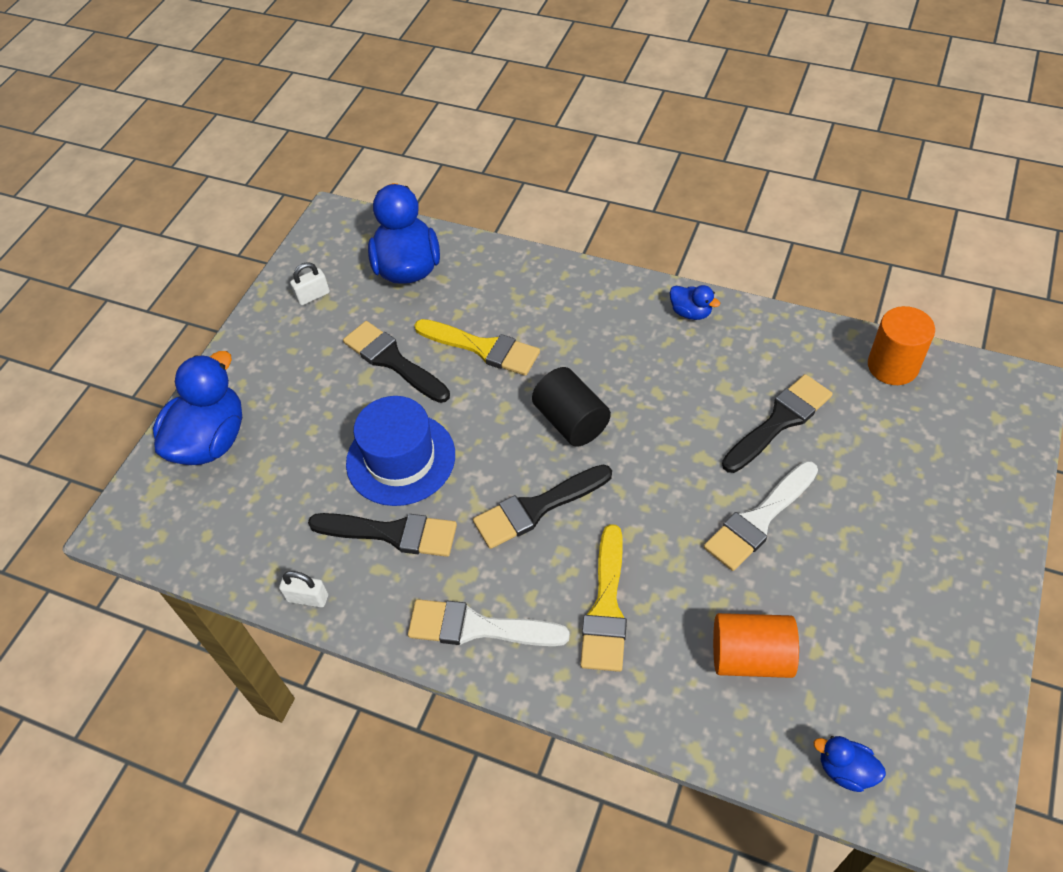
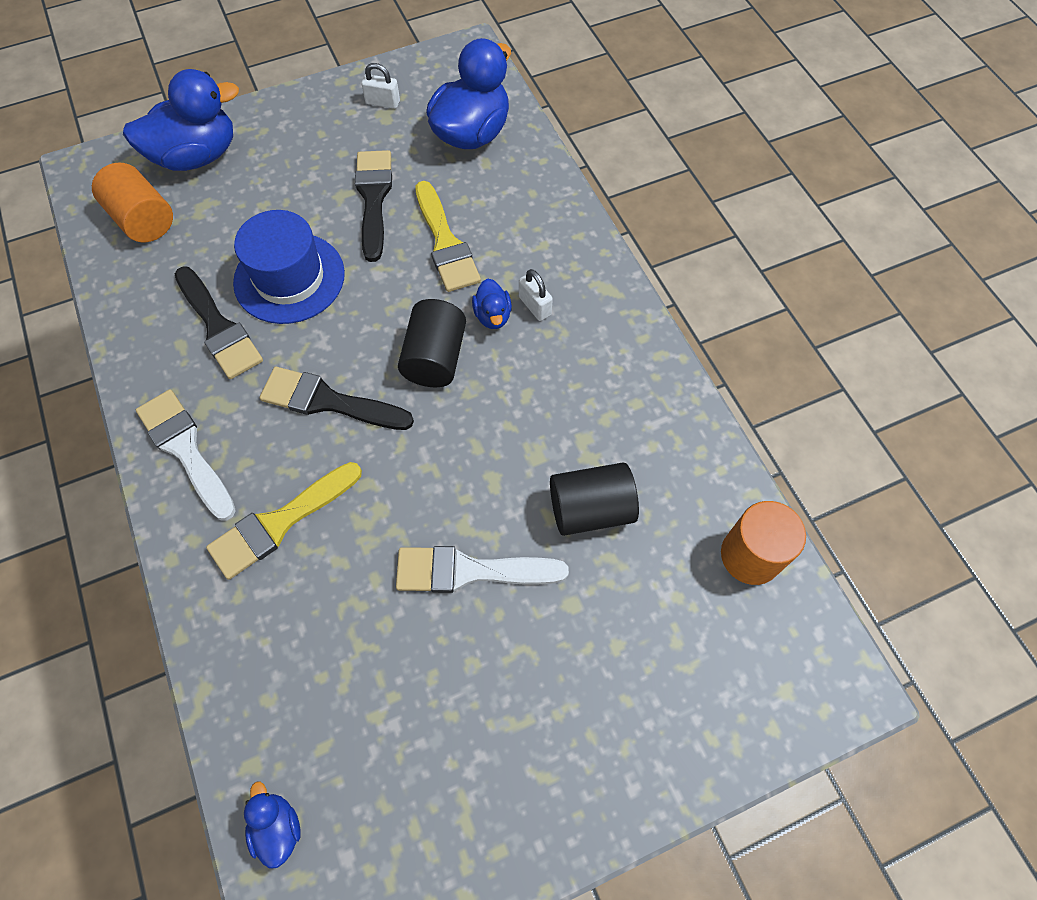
camera: 40 degrees right, 10 degrees up
white padlock [279,571,328,607] -> white padlock moved to [519,269,553,321]
blue duck [670,285,720,320] -> blue duck moved to [472,278,512,329]
orange cylinder [713,613,799,678] -> orange cylinder moved to [92,163,173,242]
black brush [722,374,833,473] -> black cylinder [550,463,639,536]

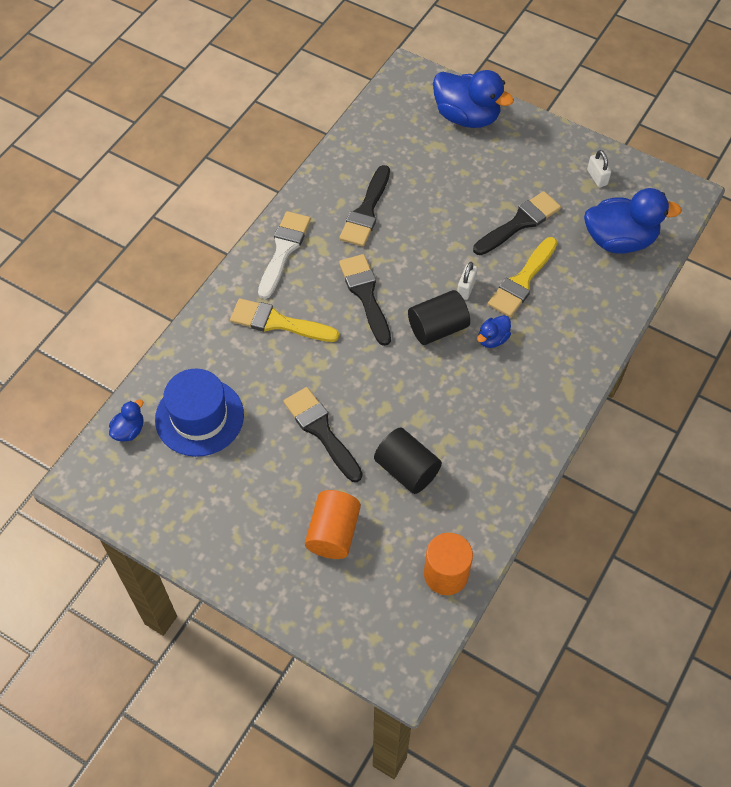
camera: 55 degrees right, 5 degrees down
orange cylinder [92,163,173,242] -> orange cylinder moved to [305,490,361,559]
blue hat [233,210,345,324] -> blue hat moved to [155,368,244,457]
white brush [396,546,569,593] -> black brush [283,387,363,482]
white padlock [519,269,553,321] -> white padlock moved to [457,262,477,300]

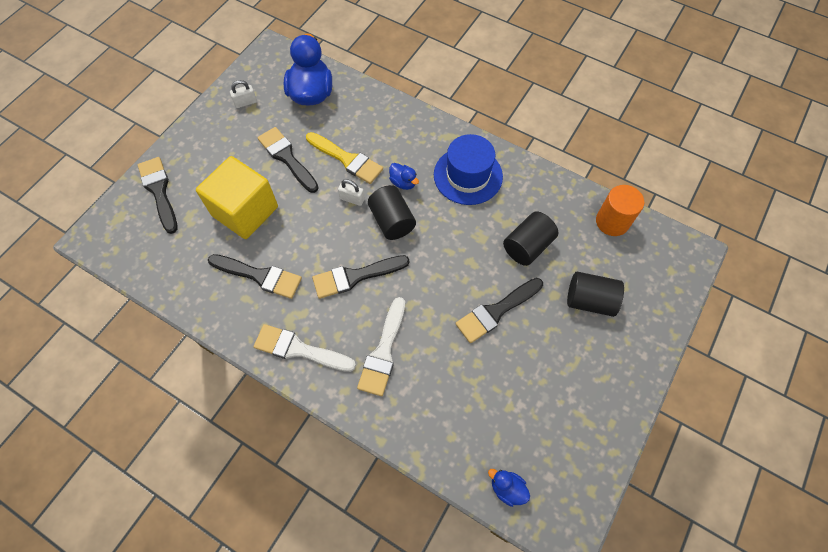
camera: 90 degrees left, 5 degrees up
blue hat [155,368,244,457] -> blue hat moved to [434,134,503,205]
yellow brush [230,298,339,342] -> white brush [357,297,405,396]
orange cylinder [305,490,361,559] -> black cylinder [567,272,624,317]
blue duck [433,70,514,128] -> black brush [138,157,177,234]
none -> yellow cube [196,156,278,239]

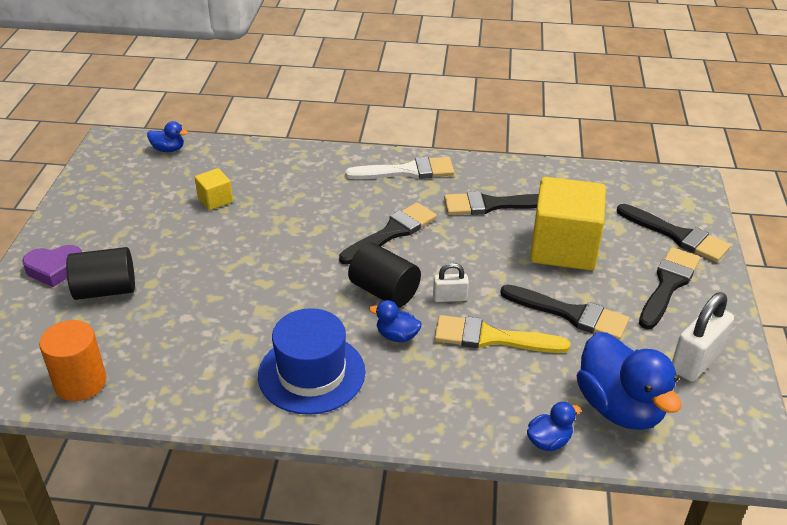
camera: 155 degrees right, 25 degrees down
white padlock [230,80,257,108] -> white padlock [672,292,734,382], size x1.80
white brush [357,297,405,396] -> none
black brush [455,278,543,343] -> black brush moved to [639,247,700,329]
black cylinder [503,211,558,266] -> none
none -> purple heart [22,245,82,287]
none -> yellow cube [195,168,233,210]
none -> blue duck [527,402,581,451]

